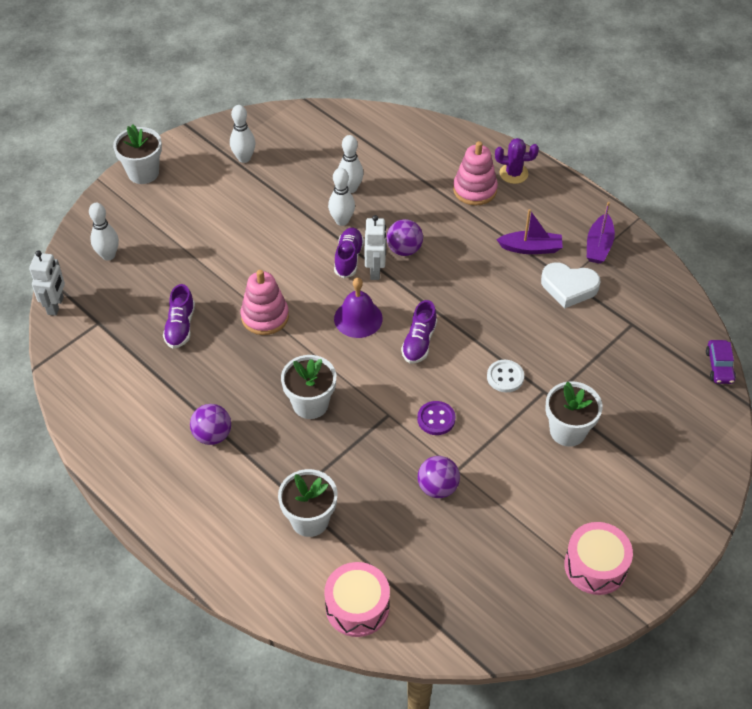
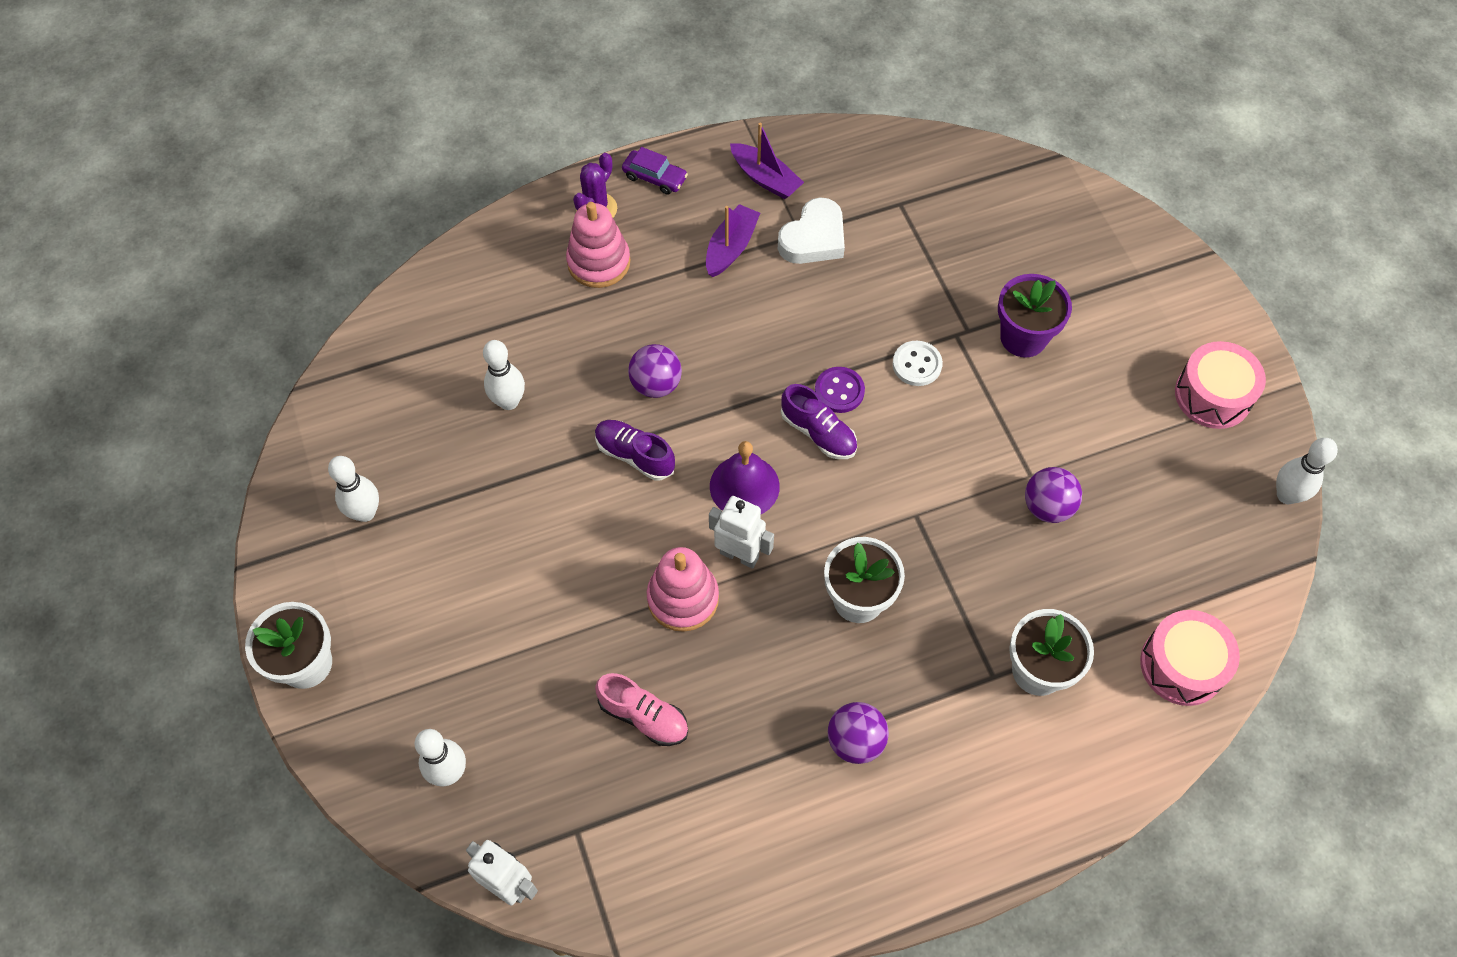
camera: 65 degrees left, 10 degrees up
purple shoe [163,284,195,349] -> pink shoe [595,673,688,746]
white bowling pin [328,168,355,226] -> white bowling pin moved to [1276,438,1338,504]
white robot [365,215,386,280] -> white robot moved to [709,496,774,569]
purple button [417,401,456,435] -> purple button moved to [815,367,865,413]
white flower pot [545,381,602,447] -> purple flower pot [998,274,1072,357]
purple car [706,340,736,384] -> purple car moved to [622,147,688,195]

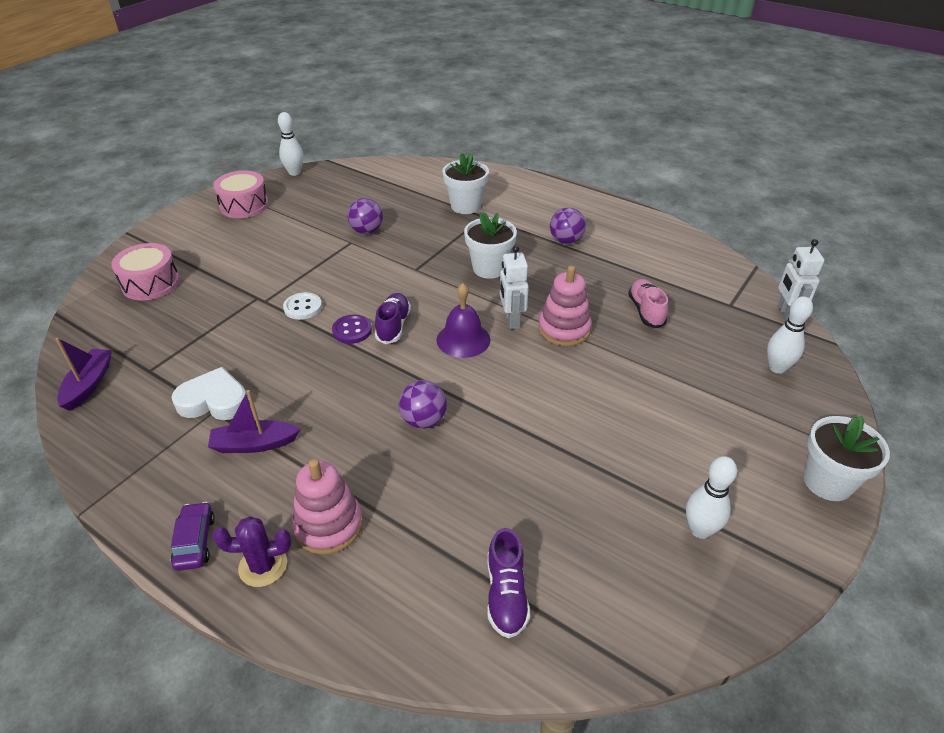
camera: 125 degrees left, 20 degrees down
white bowling pin [483,340,525,410] -> none
purple shoe [595,420,675,481] -> purple shoe moved to [487,528,530,638]
purple boat [730,122,804,199] -> purple boat moved to [55,338,112,411]
purple flower pot [998,274,1072,357] -> none
pink drum [1140,610,1240,706] -> pink drum moved to [111,243,180,301]

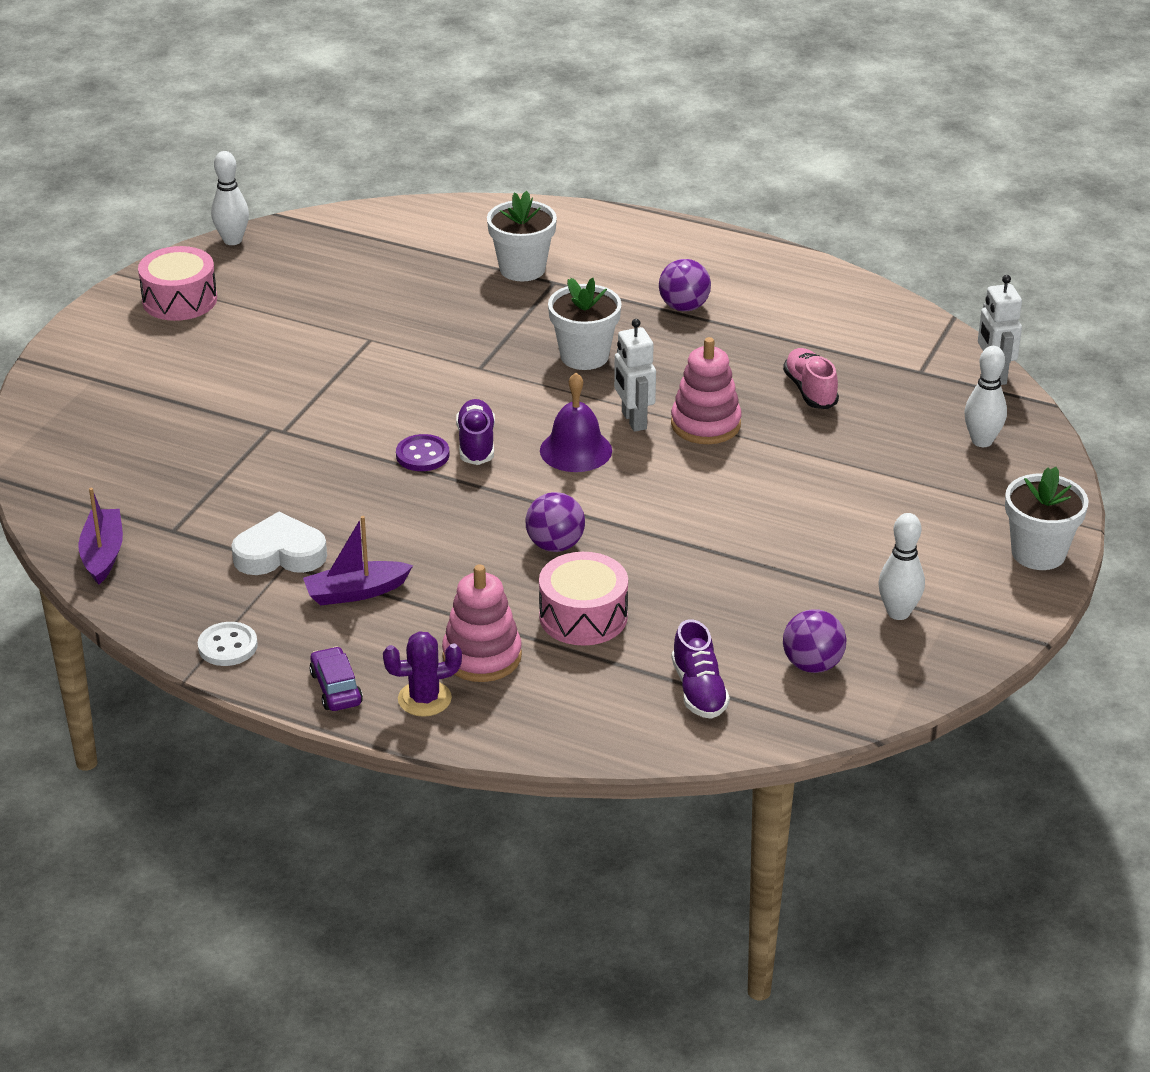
camera: 10 degrees left, 5 degrees down
pink drum [111,243,180,301] -> pink drum moved to [539,552,628,645]
white button [283,292,322,320] -> white button moved to [198,622,258,666]
purple ball [347,198,383,234] -> purple ball moved to [783,609,847,673]

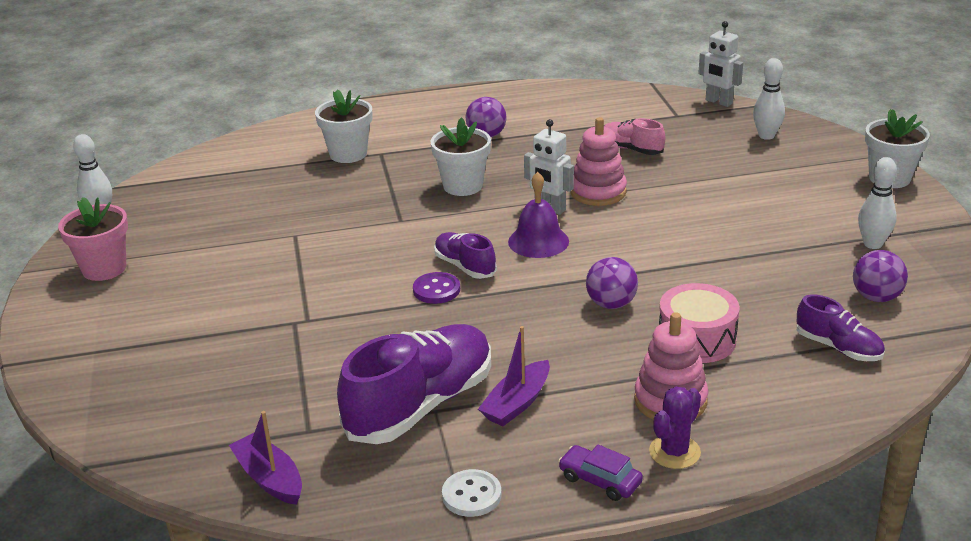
camera: 35 degrees left, 5 degrees down
pink drum [138,246,217,321] -> pink flower pot [58,197,128,281]
white heart [231,512,327,575] -> purple shoe [337,324,491,444]

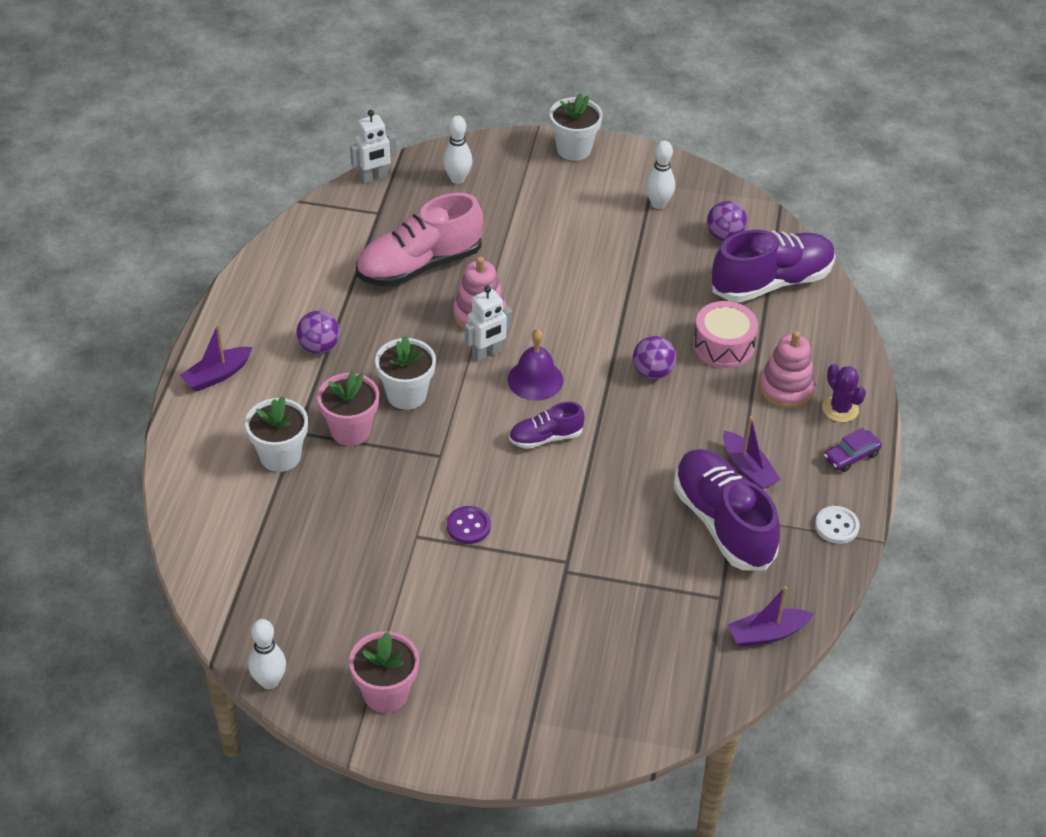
camera: 70 degrees left, 15 degrees up
purple button [413,272,460,304] -> purple button moved to [447,506,491,544]
pink shoe [604,118,665,155] -> pink shoe [356,193,483,287], size x1.94
purple shoe [797,294,885,361] -> purple shoe [711,230,836,302], size x1.94
none -> purple boat [180,324,253,391]
none -> pink flower pot [317,371,379,446]

